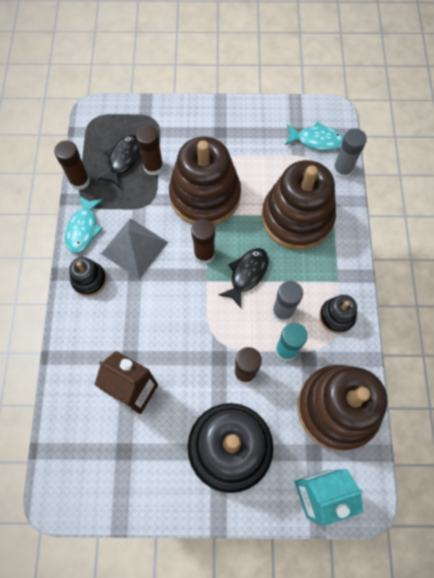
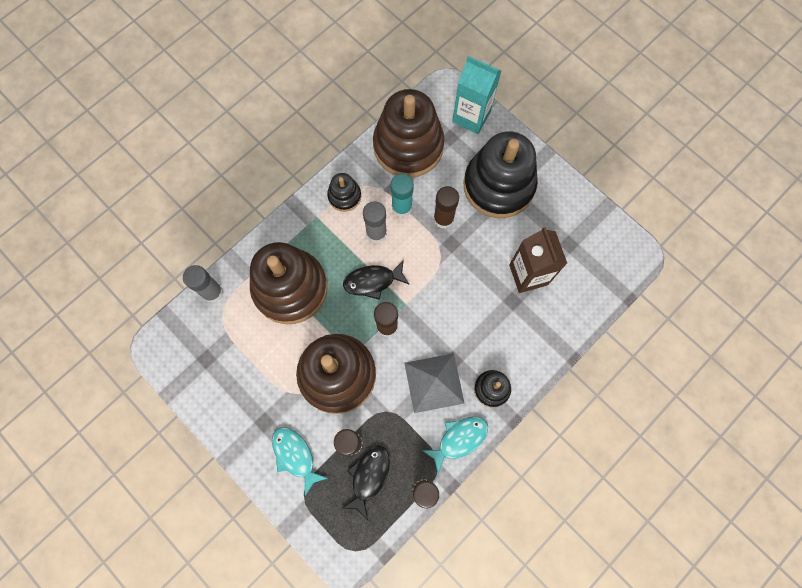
camera: 135 degrees left, 5 degrees up
black fish [98,135,140,188] -> black fish turned 135 degrees clockwise [341,445,390,520]
turquoise fish [285,122,344,150] -> turquoise fish moved to [272,427,328,496]

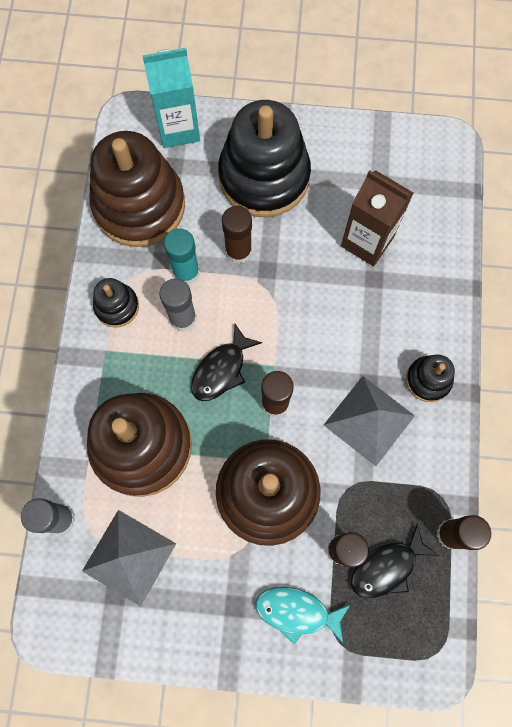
camera: 40 degrees left, 0 degrees up
black fish [341,445,390,520] -> black fish turned 105 degrees counterclockwise [351,523,439,598]
turquoise fish [422,417,488,474] -> none
none -> grey pyramid [82,510,176,606]

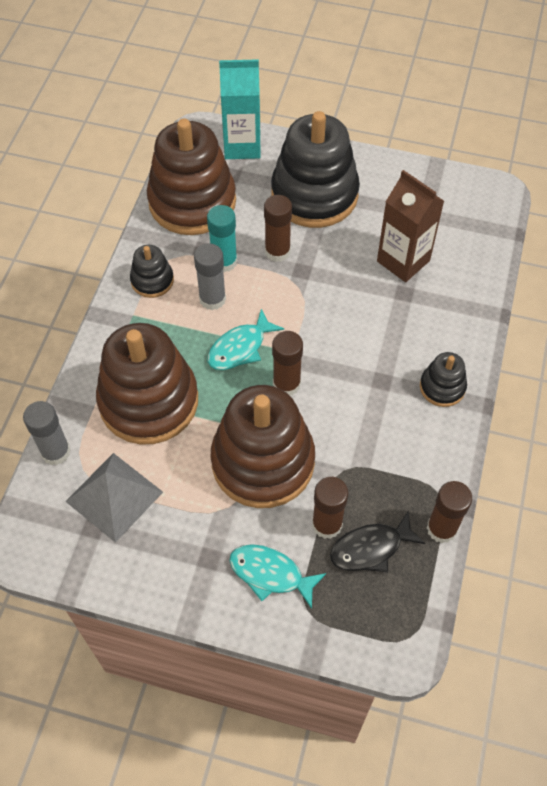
camera: 10 degrees right, 15 degrees down
black fish [191,324,262,401] -> turquoise fish [208,309,284,370]
grey pyramid [324,376,415,466] -> none

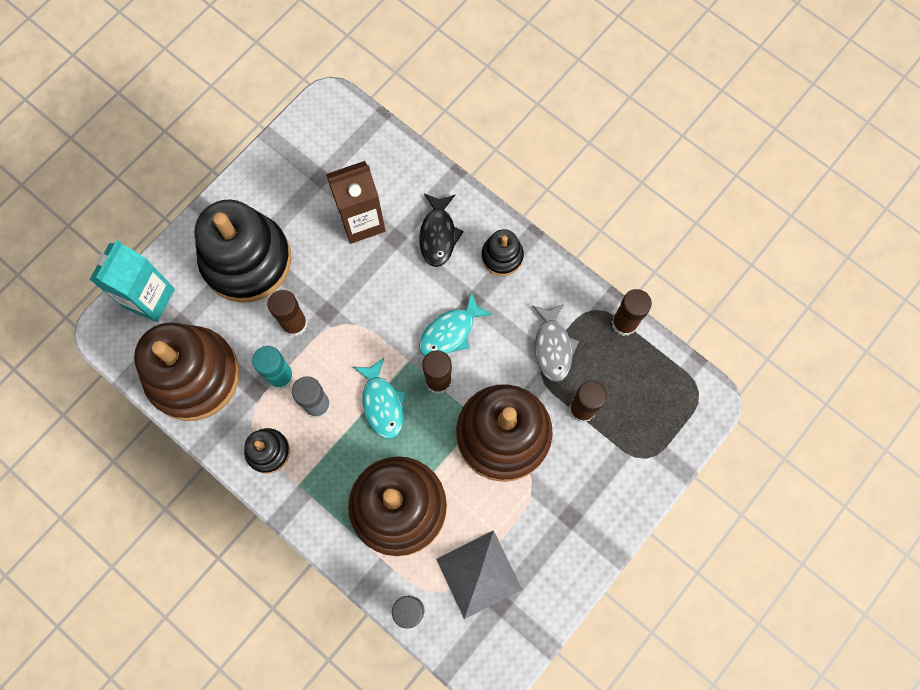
camera: 65 degrees left, 15 degrees up
turquoise fish [229,544,326,609] -> turquoise fish moved to [419,292,493,356]
black fish [330,512,426,572] -> black fish moved to [419,193,464,267]
none -> grey fish [533,303,579,382]

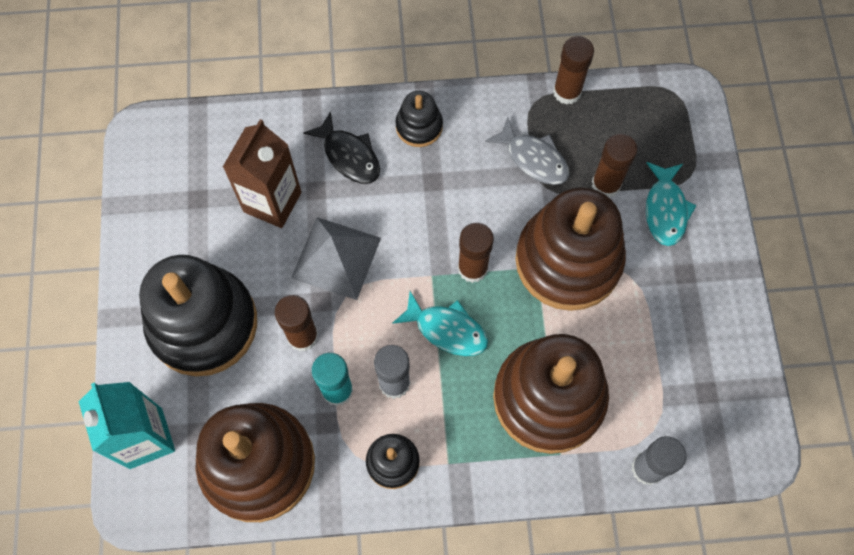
camera: 45 degrees left, 5 degrees down
turquoise fish [419,292,493,356] -> turquoise fish moved to [646,162,697,246]
grey pyramid [436,530,522,619] -> grey pyramid moved to [291,217,381,300]

